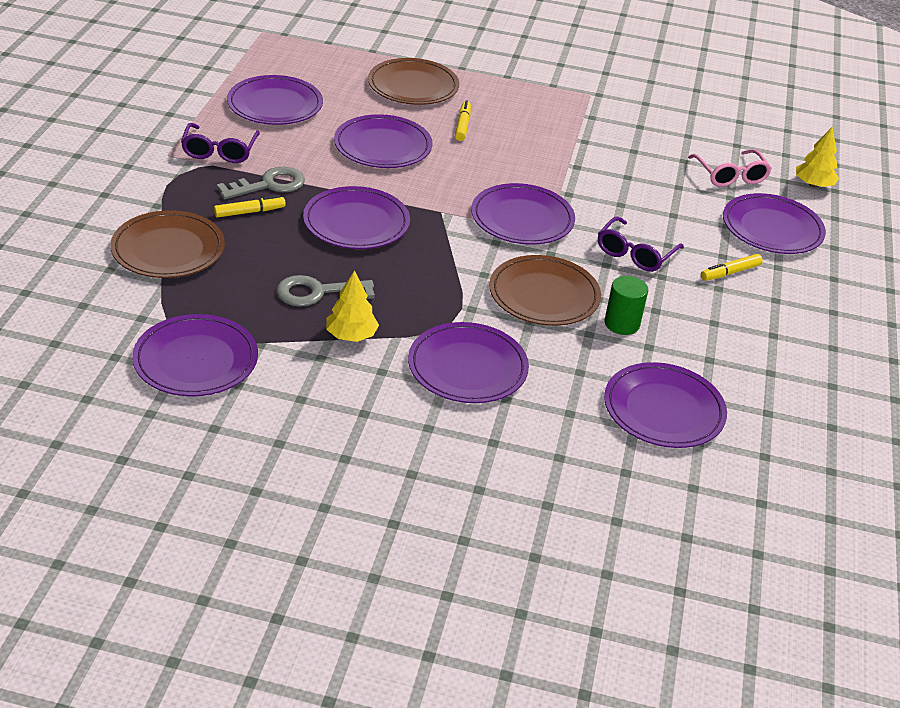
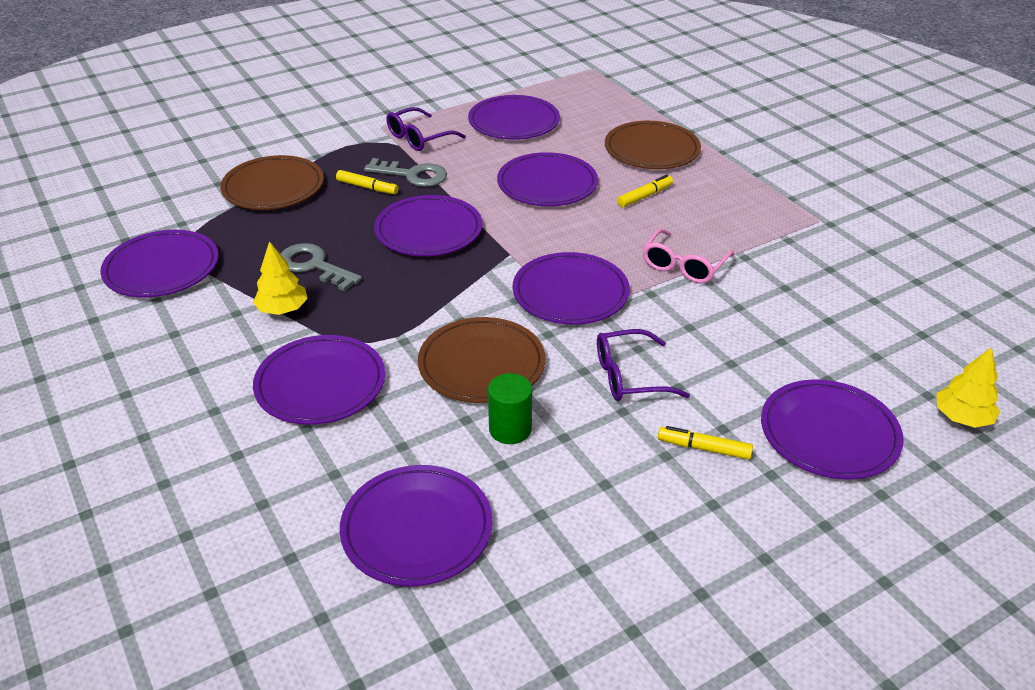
camera: 50 degrees right, 0 degrees up
pink glasses [688,149,772,187] -> pink glasses moved to [642,228,734,283]

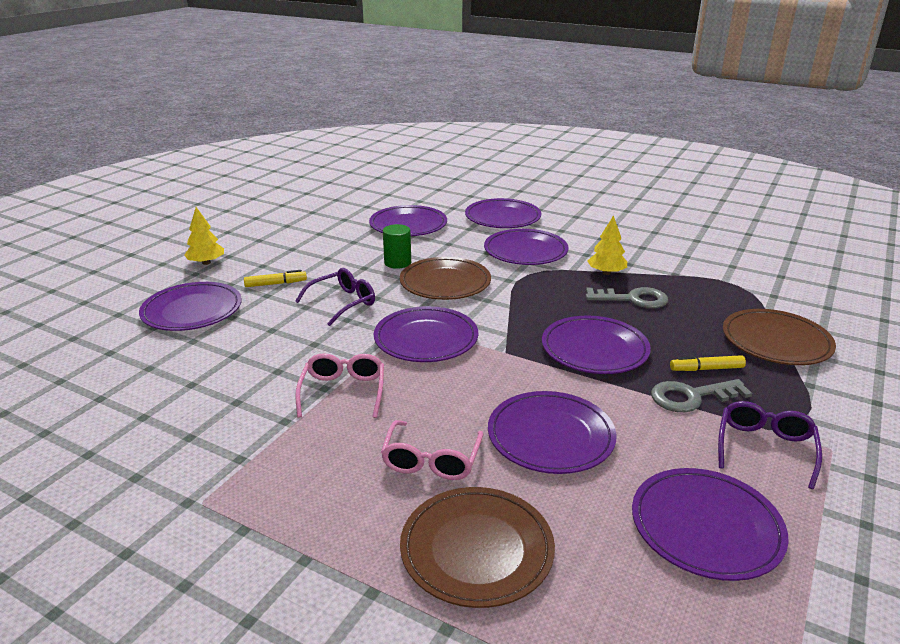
camera: 150 degrees right, 10 degrees down
purple plate [100,230,219,298] -> purple plate moved to [465,198,541,228]
yellow marker [617,175,673,208] -> pink glasses [381,420,483,480]
yellow tree [936,347,1000,428] -> yellow tree moved to [184,207,224,265]

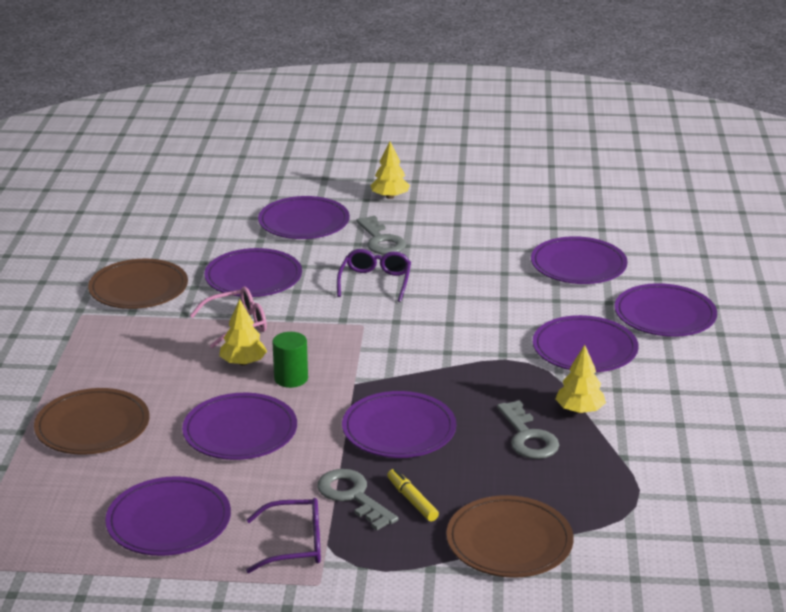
camera: 65 degrees right, 0 degrees up
yellow marker [244,270,307,287] -> grey key [356,216,406,255]
purple glasses [295,268,375,326] -> purple glasses turned 105 degrees counterclockwise [337,249,411,302]
purple plate [374,306,478,362] -> purple plate moved to [204,248,302,297]
pink glasses [381,420,483,480] -> none
green cylinder [383,224,411,269] -> green cylinder moved to [272,332,308,388]
brown plate [400,257,491,300] -> brown plate moved to [88,259,188,309]
none -> yellow tree [219,299,267,366]

